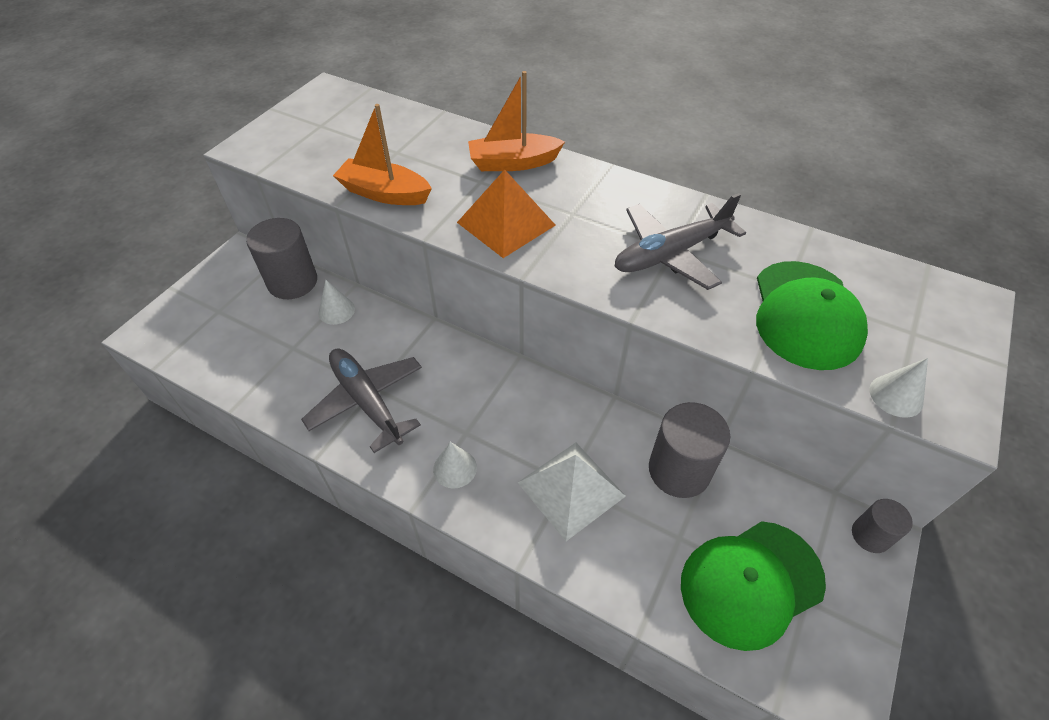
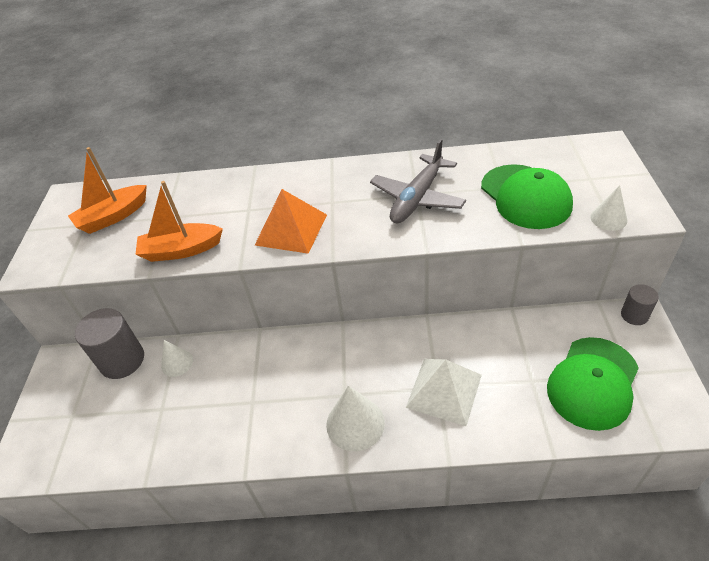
camera: 25 degrees left, 5 degrees down
grey plane [301,348,422,453] -> none
white cone [433,442,477,489] -> white cone [326,385,385,451], size x1.63
orange boat [468,71,565,171] -> orange boat moved to [68,147,147,234]
grey cylinder [649,402,730,498] -> none

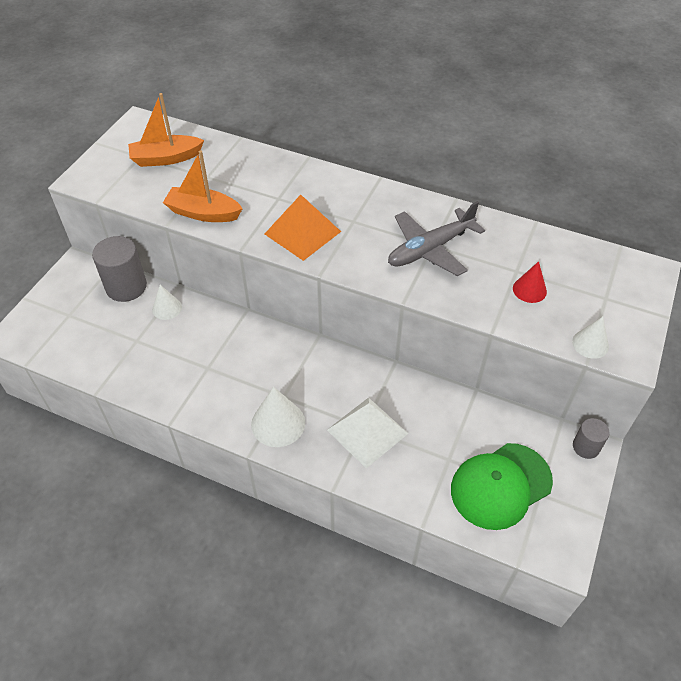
camera: 20 degrees right, 5 degrees up
green cap [481,164,573,229] -> red cone [513,261,547,303]

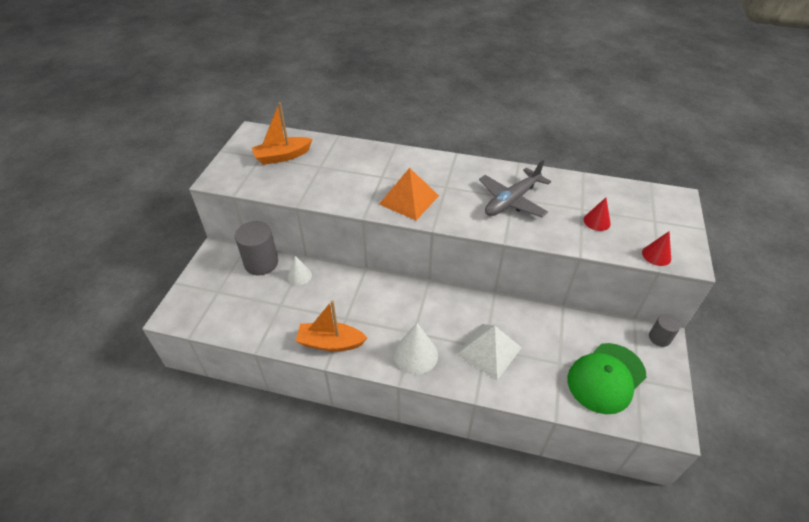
camera: 10 degrees left, 5 degrees down
orange boat [163,150,243,222] -> orange boat moved to [296,300,367,351]
white cone [572,317,609,359] -> red cone [642,231,671,266]

